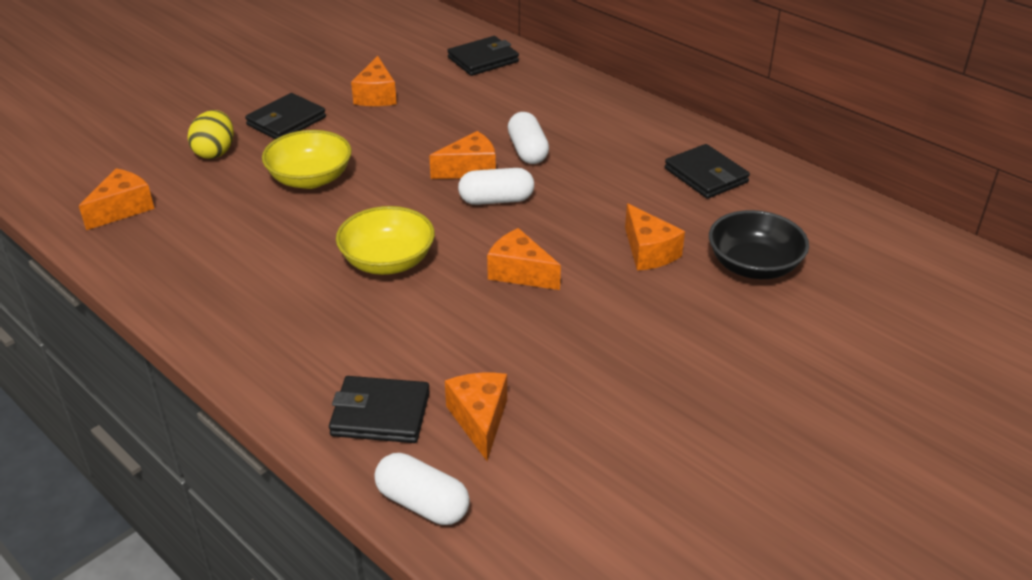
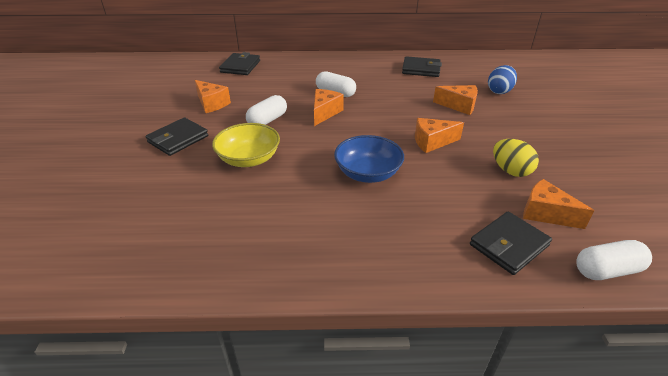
camera: 45 degrees left, 0 degrees up
orange cheese [79,168,154,230] -> none
yellow egg [187,110,234,159] -> yellow egg moved to [493,139,539,177]
black wallet [245,93,326,139] -> black wallet turned 45 degrees clockwise [146,117,208,156]
yellow bowl [336,206,435,275] -> blue bowl [334,135,404,183]
white capsule [458,168,534,205] -> white capsule moved to [246,95,287,125]
black bowl [709,210,809,279] -> blue egg [488,65,517,94]

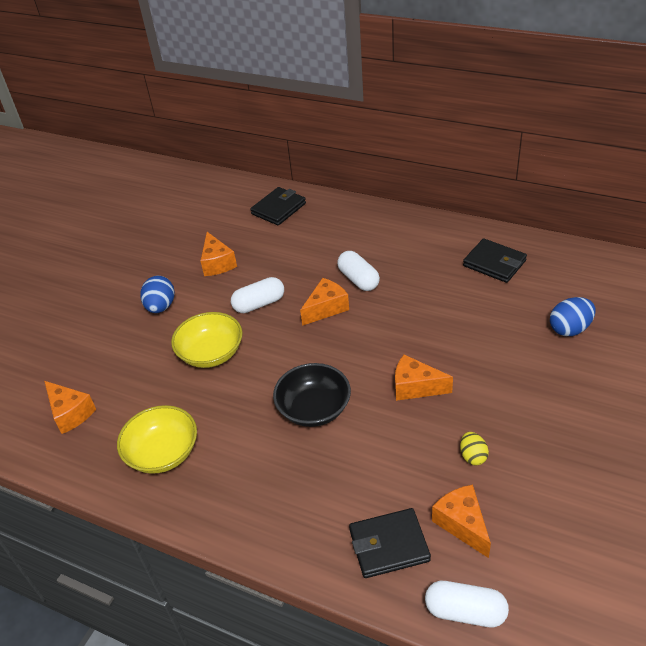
camera: 30 degrees right, 5 degrees up
black wallet [146,117,208,156] -> blue egg [140,276,175,313]
blue bowl [334,135,404,183] -> black bowl [273,363,351,427]
orange cheese [433,85,478,115] -> orange cheese moved to [44,381,96,434]
yellow egg [493,139,539,177] -> yellow egg [460,432,489,465], size x0.64
none -> yellow bowl [117,405,197,474]

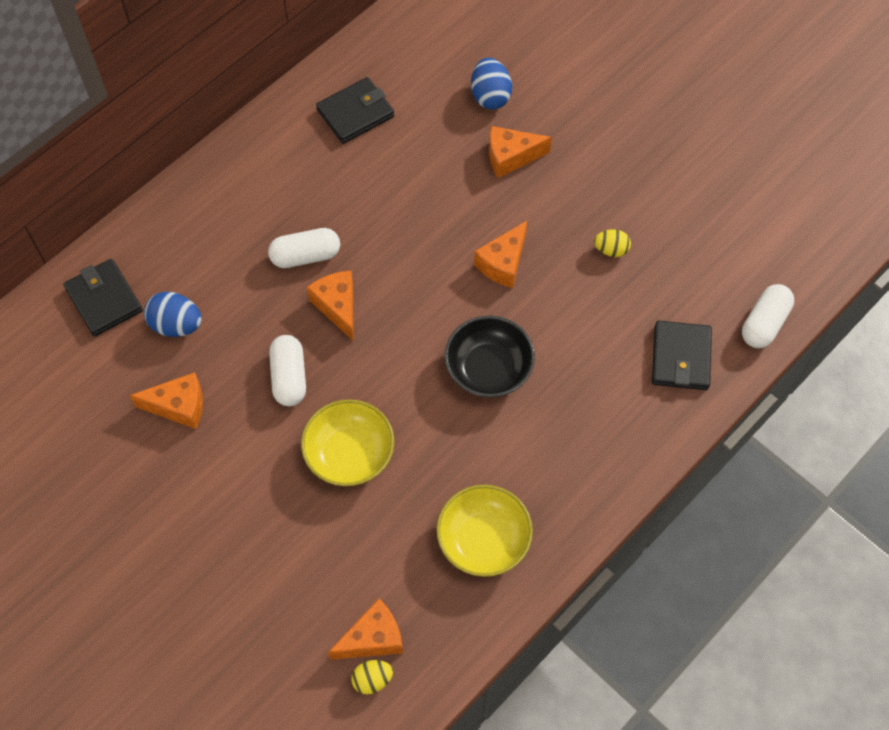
camera: 75 degrees left, 20 degrees up
blue egg [140,276,175,313] -> blue egg moved to [144,292,202,337]
orange cheese [432,484,491,558] -> orange cheese moved to [489,126,552,178]
none -> yellow egg [351,660,393,695]

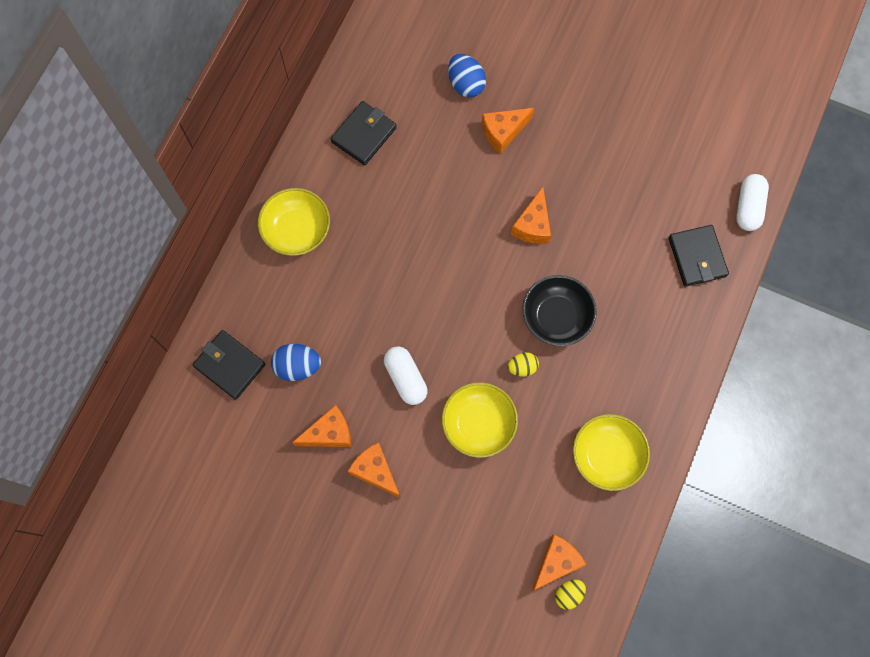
camera: 20 degrees left, 10 degrees up
white capsule [268,228,340,268] -> none
orange cheese [307,271,354,341] -> orange cheese moved to [348,442,400,498]
yellow egg [594,229,631,257] -> yellow egg moved to [507,352,539,377]
none -> yellow bowl [258,188,330,256]

